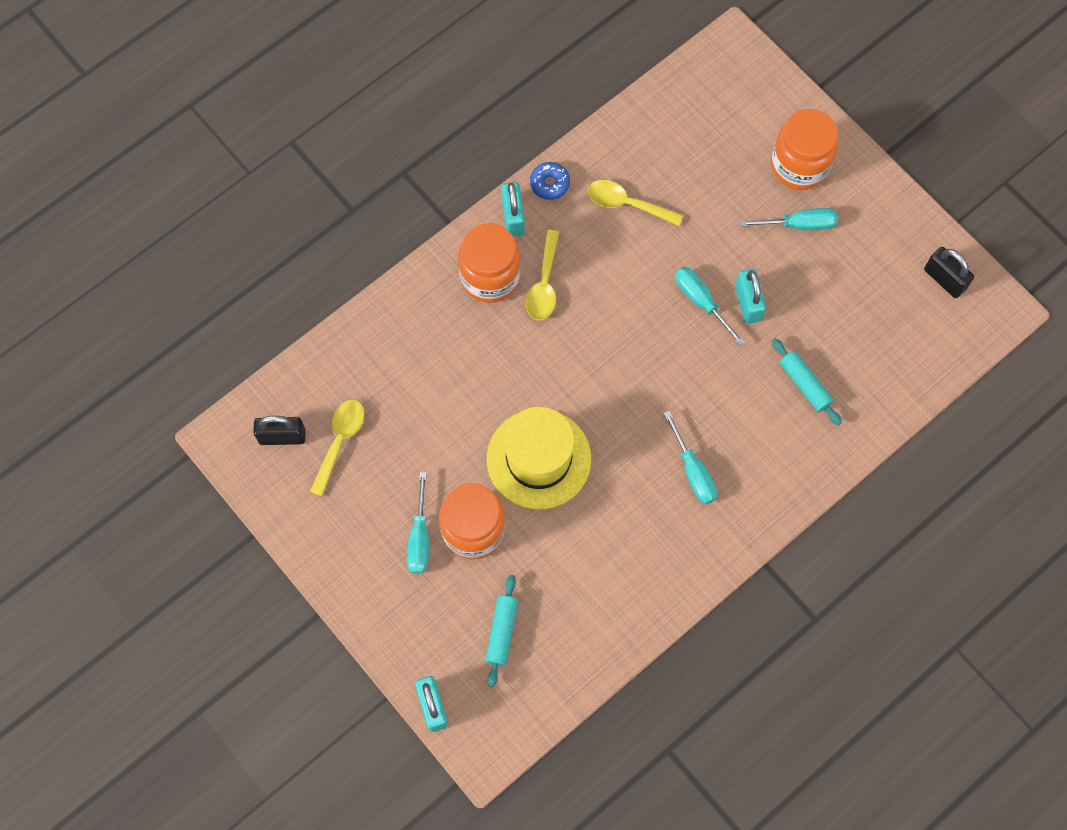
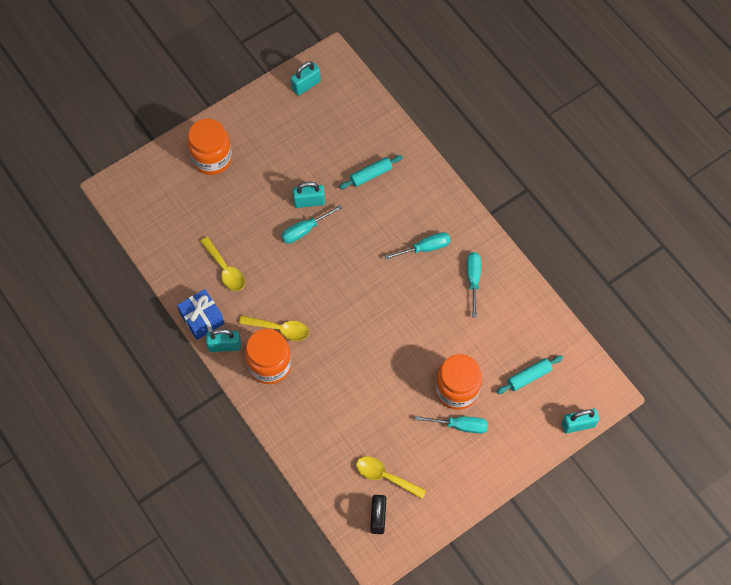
camera: 85 degrees left, 5 degrees down
turquoise rolling pin [486,575,518,687] -> turquoise rolling pin turned 45 degrees counterclockwise [496,355,563,394]
yellow hat [487,407,591,509] -> none
blue donut [530,162,570,200] -> blue gift [177,289,224,340]
yellow spoon [588,180,683,226] -> yellow spoon turned 60 degrees counterclockwise [200,237,245,291]
turquoise screwdriver [740,208,838,230] -> turquoise screwdriver moved to [467,252,481,318]
black padlock [924,247,974,298] -> turquoise padlock [291,61,321,96]

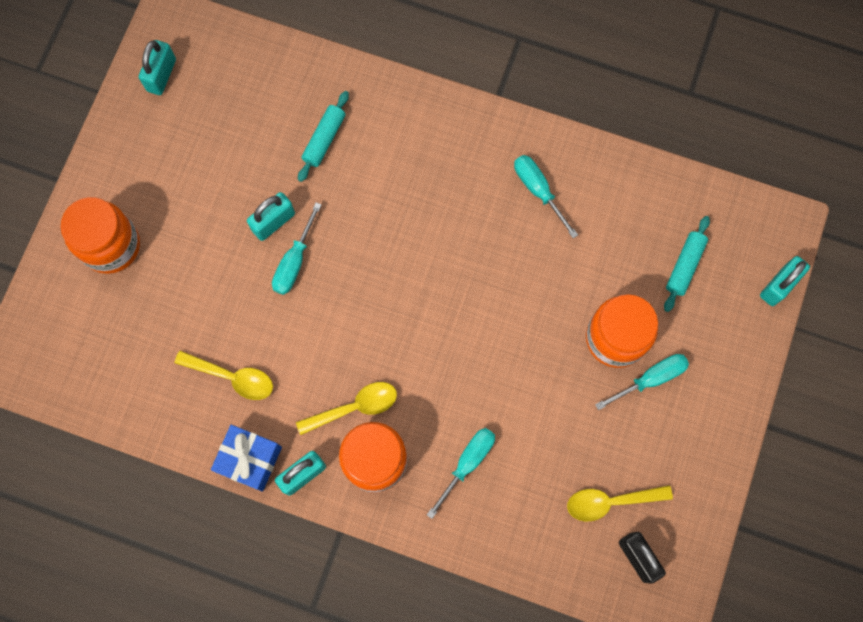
camera: 35 degrees left, 10 degrees up
turquoise screwdriver [384,232,451,260] -> turquoise screwdriver moved to [427,428,495,519]

